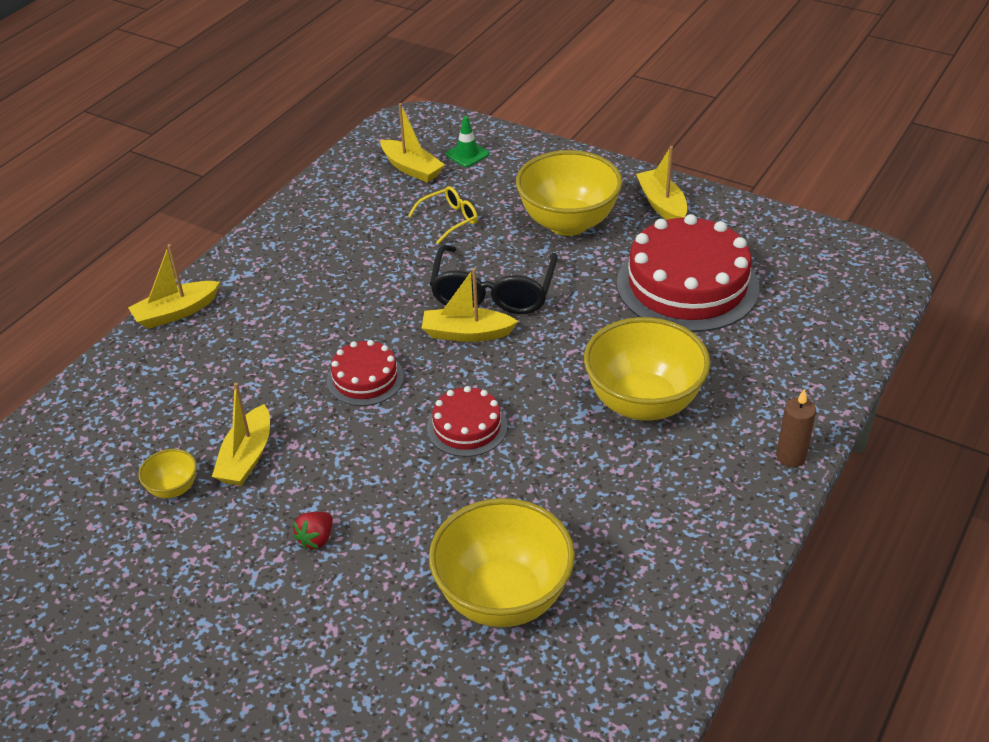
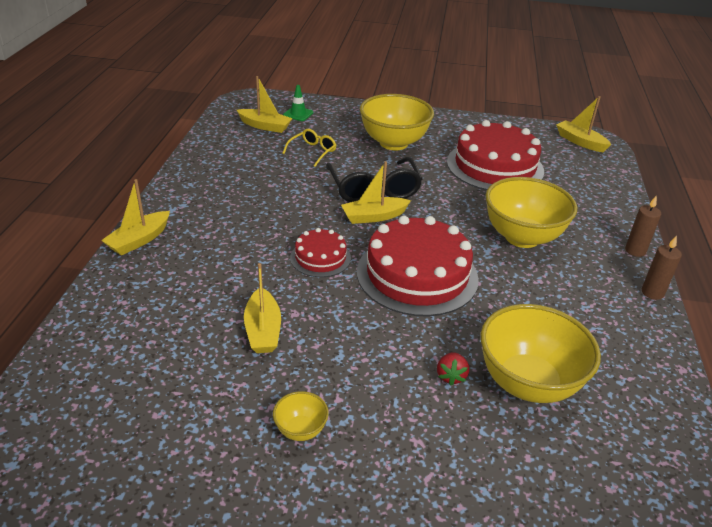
camera: 25 degrees left, 5 degrees down
yellow bowl [138,449,197,498] -> yellow bowl moved to [273,391,329,441]
red strawberry [293,512,333,550] -> red strawberry moved to [437,352,469,386]
red cake [427,386,508,457] -> red cake [357,216,479,317], size x1.96
yellow boat [636,146,687,220] -> yellow boat moved to [556,96,611,152]
none -> brown candle [642,235,682,300]

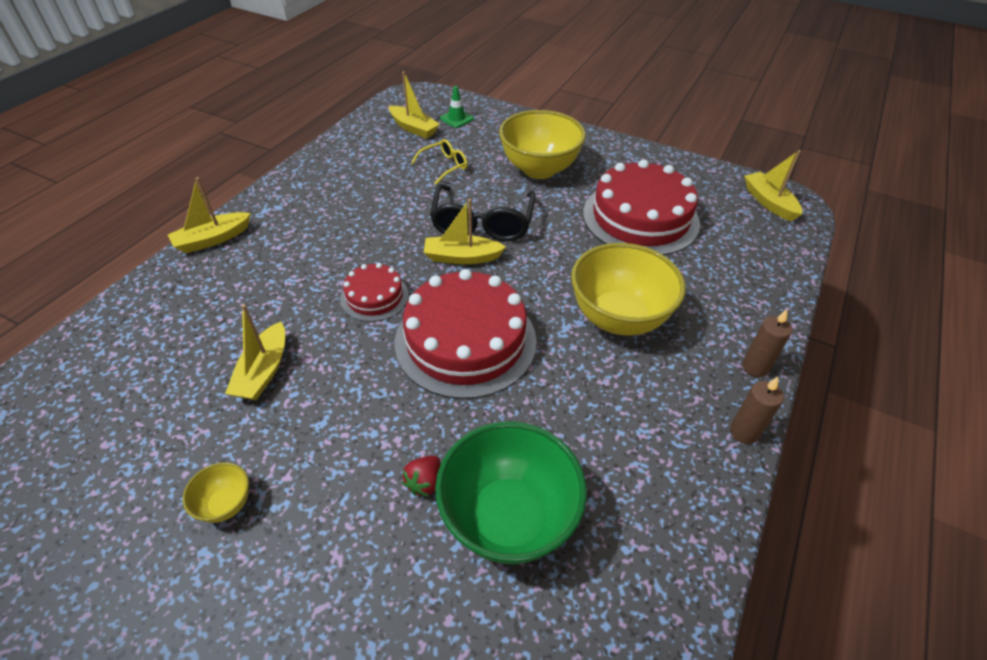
camera: 20 degrees right, 10 degrees up
yellow bowl [481,304,601,403] -> green bowl [435,421,587,564]

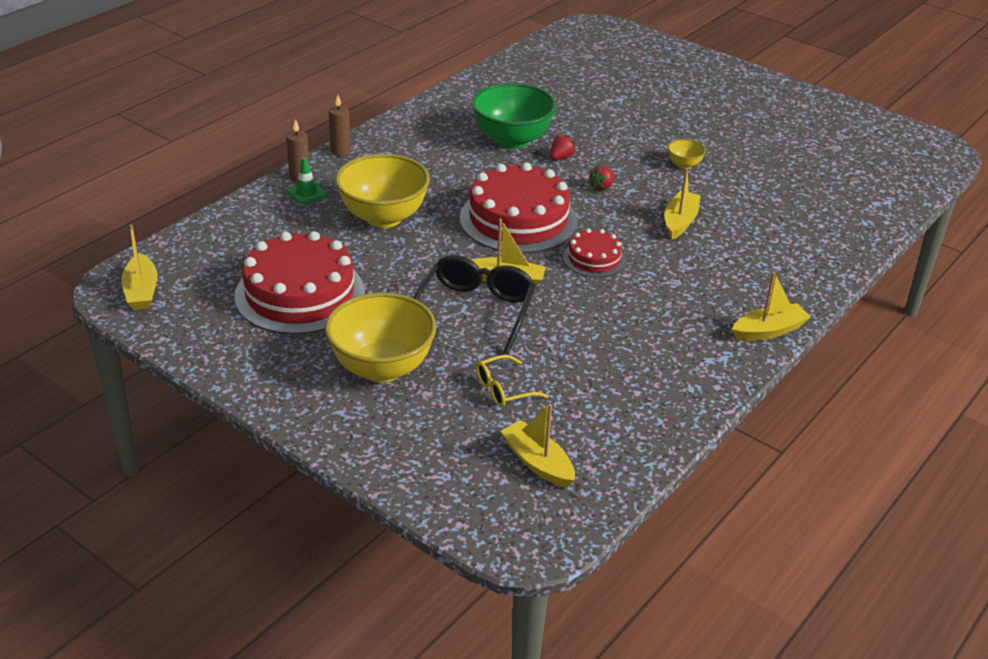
camera: 170 degrees left, 10 degrees down
green traffic cone [440,86,474,128] -> green traffic cone moved to [287,157,327,204]
none -> red strawberry [588,165,615,191]

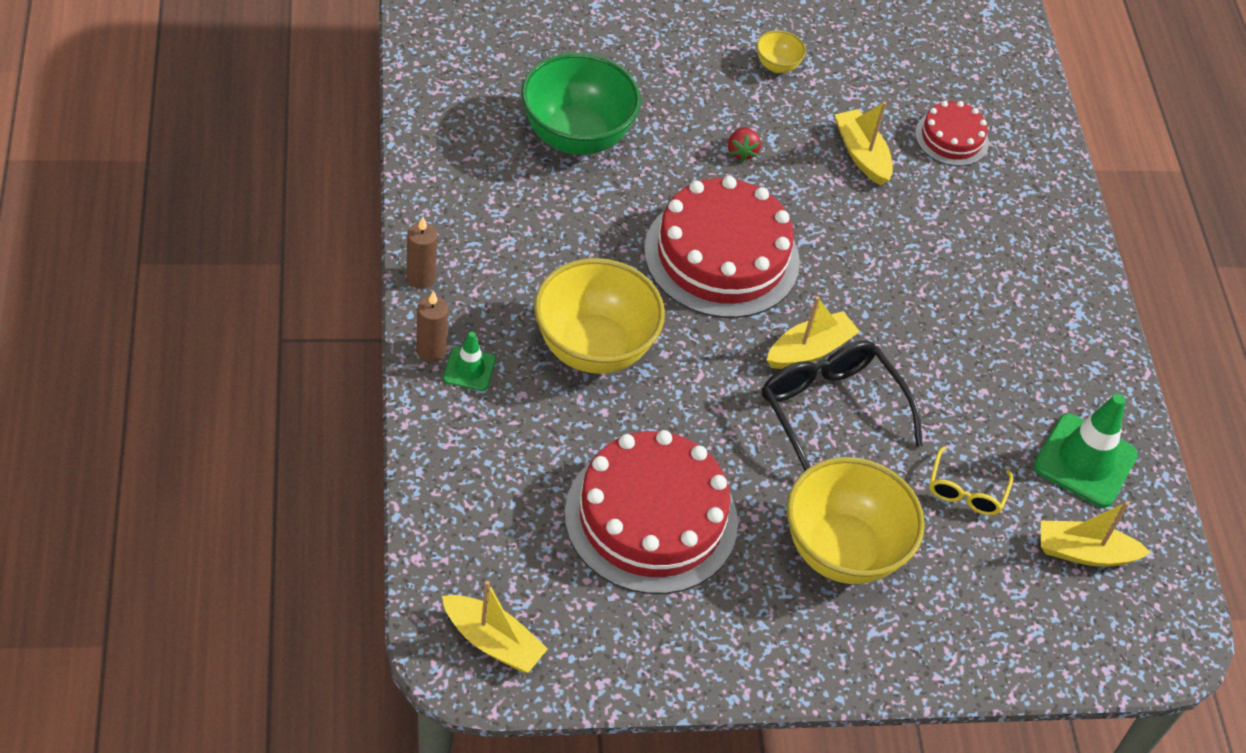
camera: 50 degrees left, 15 degrees up
red strawberry [550,135,575,160] -> none
red cake [563,228,626,278] -> red cake moved to [915,101,989,166]
yellow boat [732,272,811,341] -> none
none -> green traffic cone [1034,394,1138,507]

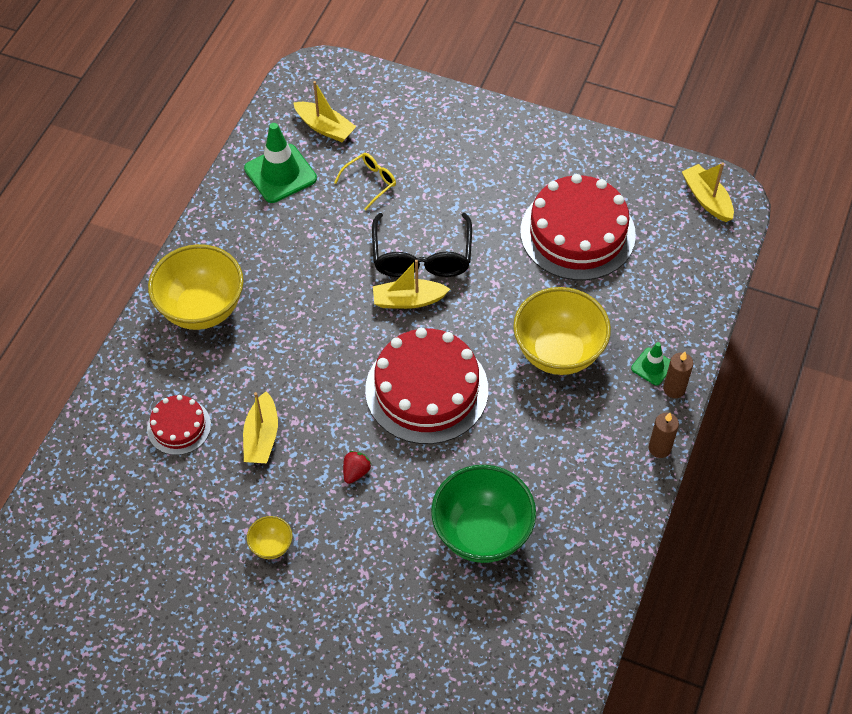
camera: 145 degrees left, 5 degrees up
yellow bowl [787,457,925,584] -> yellow bowl moved to [148,244,244,330]

